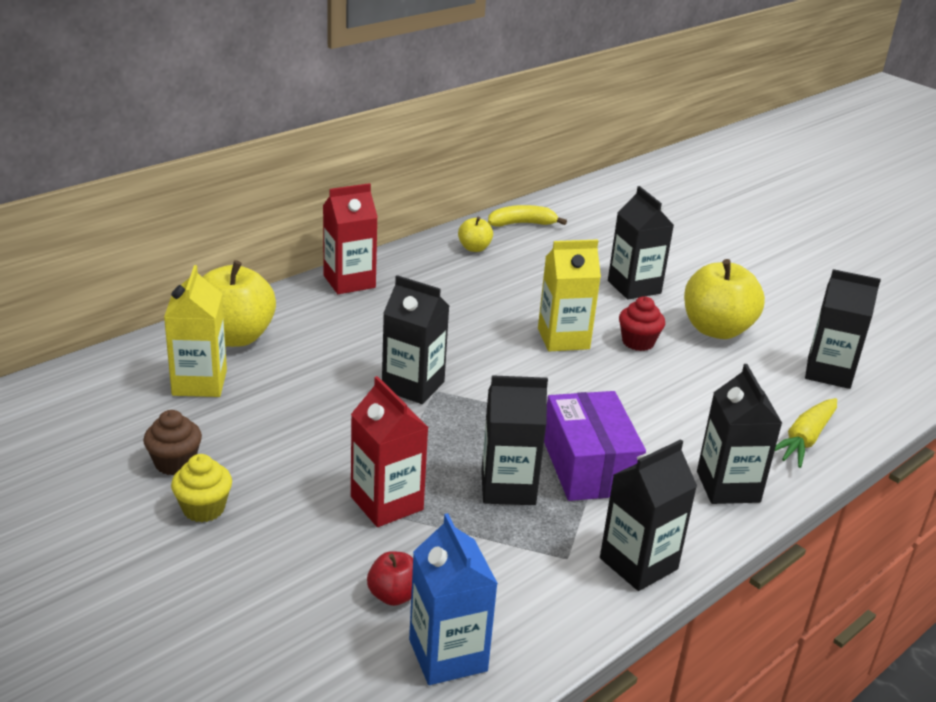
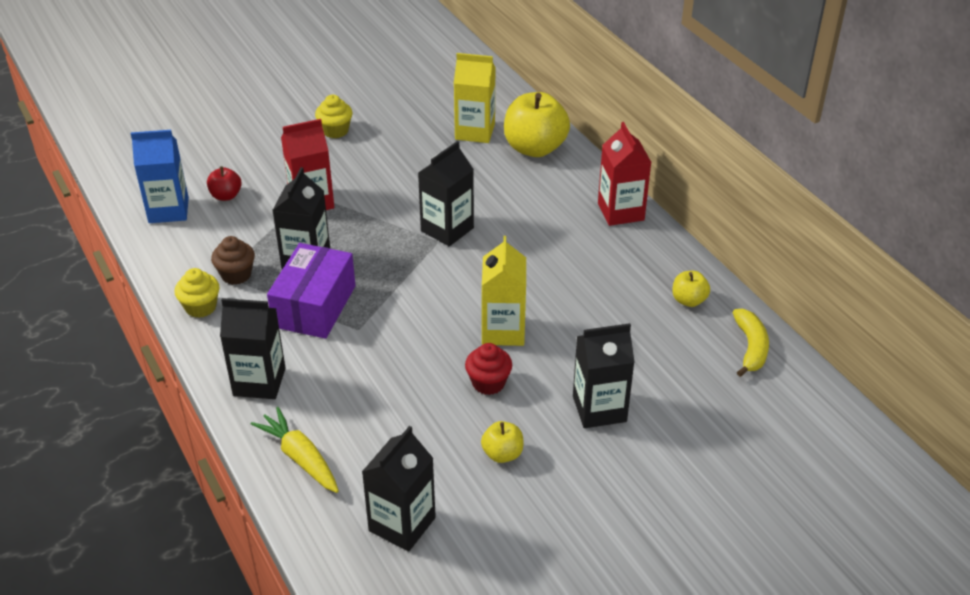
camera: 105 degrees right, 10 degrees up
brown cupcake [143,410,202,475] -> brown cupcake moved to [211,236,255,285]
purple box [544,391,646,501] -> purple box turned 75 degrees counterclockwise [267,243,356,339]
black carton [600,439,697,591] -> yellow cupcake [175,268,219,318]
yellow apple [684,259,765,339] -> yellow apple [481,421,523,463], size x0.49

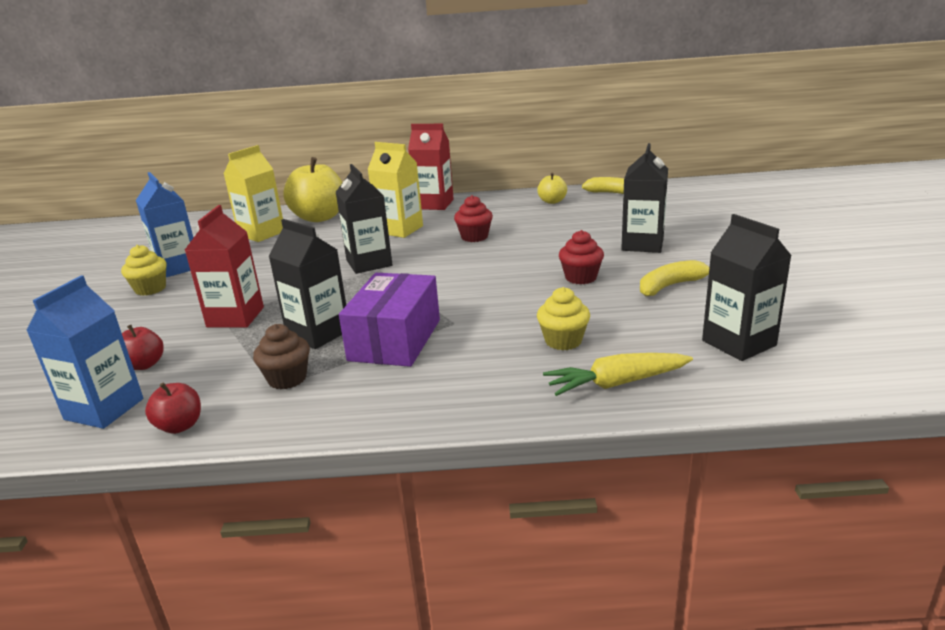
camera: 60 degrees left, 15 degrees down
yellow cupcake [175,268,219,318] -> yellow cupcake moved to [537,287,590,350]
black carton [220,298,286,399] -> none
purple box [267,243,356,339] -> purple box turned 60 degrees clockwise [339,273,440,367]
yellow apple [481,421,523,463] -> yellow banana [640,260,710,296]
yellow carton [482,236,526,346] -> yellow carton moved to [367,142,423,238]
none -> blue carton [136,172,194,277]
none -> red apple [145,382,201,434]
none -> red cupcake [454,195,493,242]

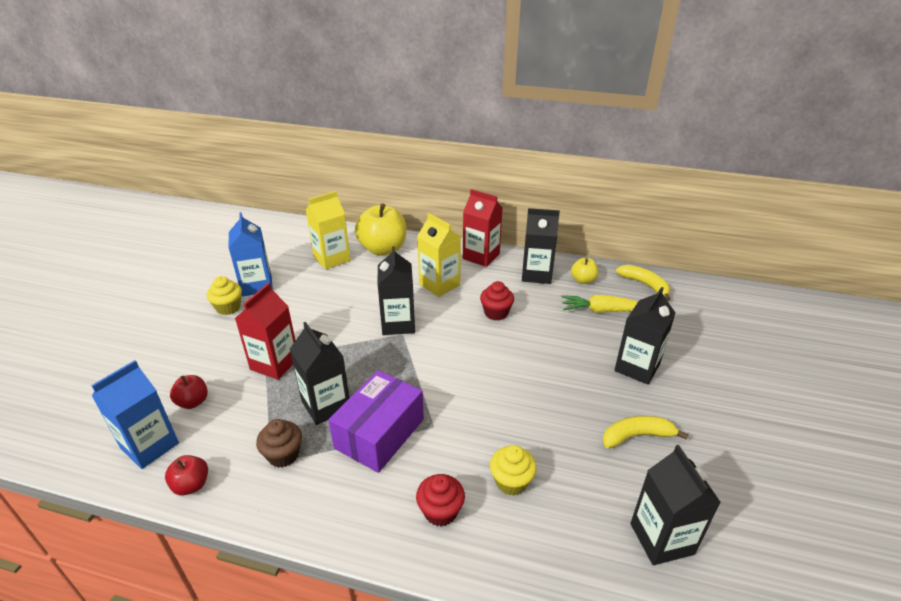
camera: 15 degrees right, 10 degrees up
yellow carrot [543,353,693,396] -> yellow carrot moved to [561,295,638,313]
red cupcake [559,230,604,284] -> red cupcake moved to [416,474,465,527]
none -> black carton [522,208,560,284]

